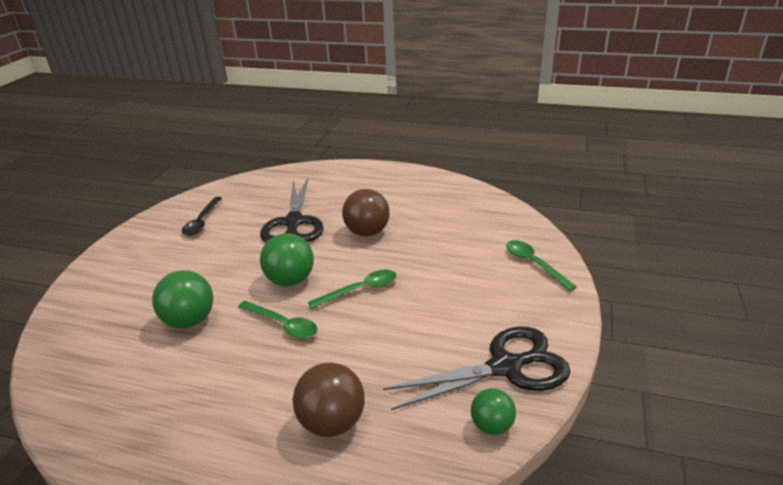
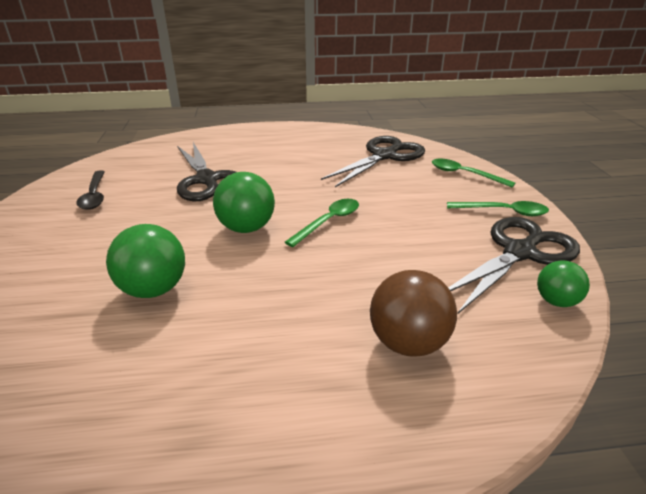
camera: 25 degrees left, 0 degrees up
green spoon [238,301,318,339] -> green spoon moved to [447,201,549,216]
brown ball [342,189,390,236] -> none
none -> black scissors [321,136,425,187]

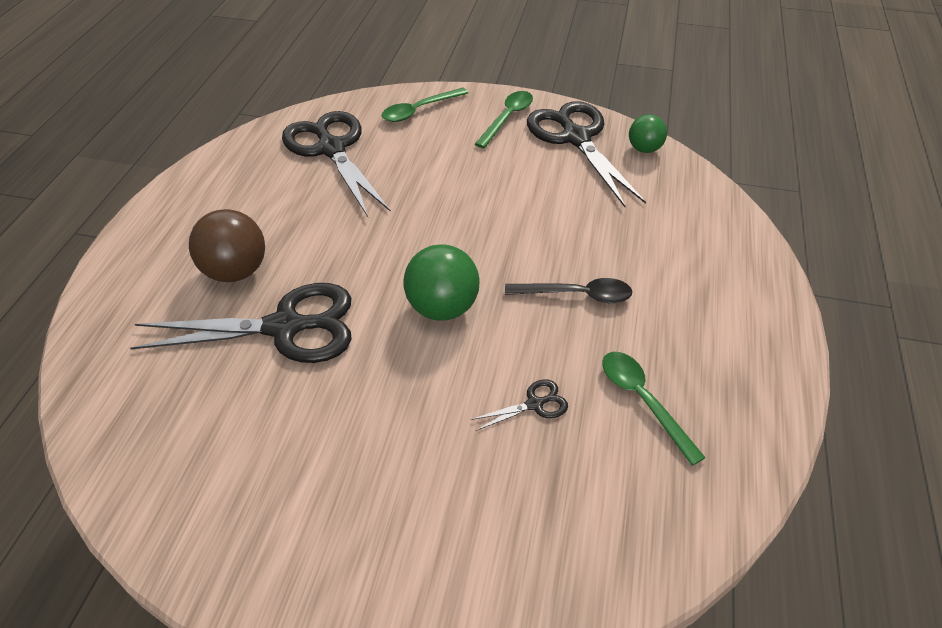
camera: 70 degrees left, 15 degrees up
black spoon [76,170,105,210] -> black spoon moved to [505,278,632,303]
green ball [106,224,185,298] -> black scissors [471,379,568,431]
green spoon [285,199,359,247] -> green spoon moved to [602,352,706,466]
brown ball [370,270,457,357] -> brown ball moved to [189,209,265,282]

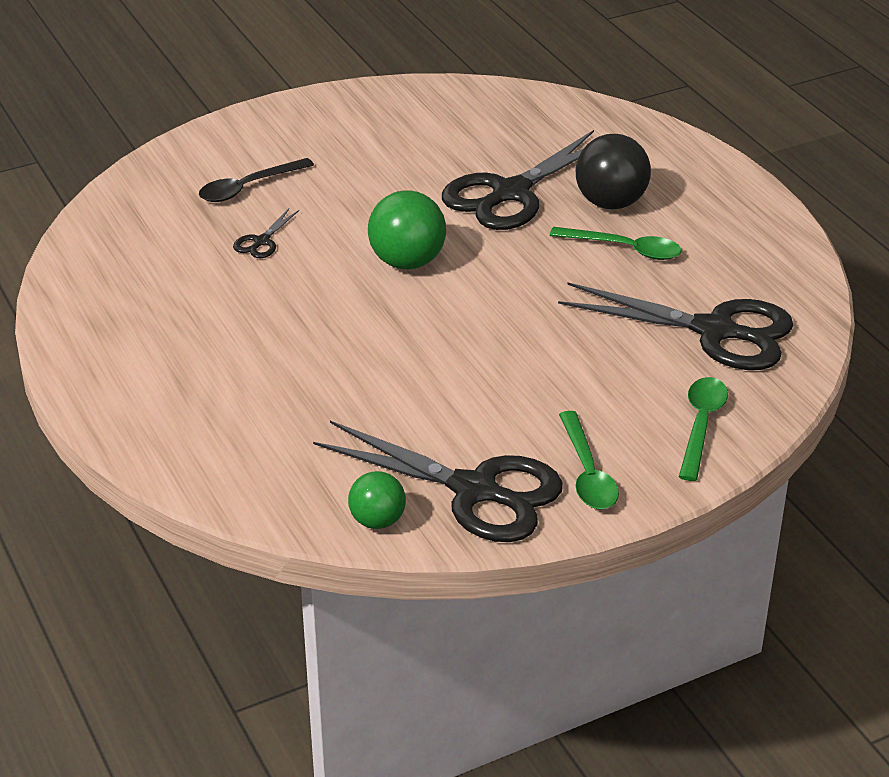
camera: 140 degrees right, 10 degrees down
brown ball [189,209,265,282] -> black ball [576,134,651,209]
black spoon [505,278,632,303] -> black spoon moved to [199,158,314,202]
green spoon [602,352,706,466] -> green spoon moved to [550,227,682,260]

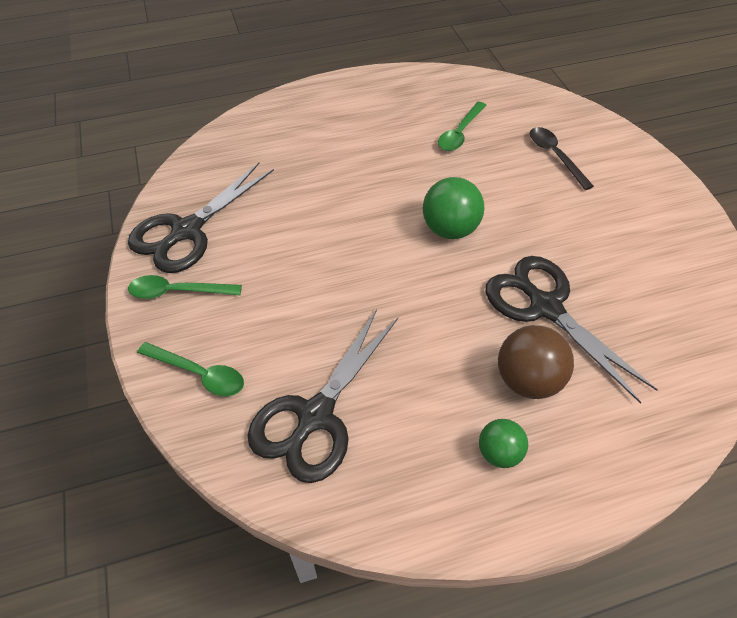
camera: 100 degrees right, 15 degrees up
black scissors [233,209,299,258] -> none
green ball [348,471,406,529] -> green ball moved to [479,419,528,468]
green spoon [550,227,682,260] -> green spoon moved to [438,101,486,151]
black ball [576,134,651,209] -> brown ball [498,325,574,399]

